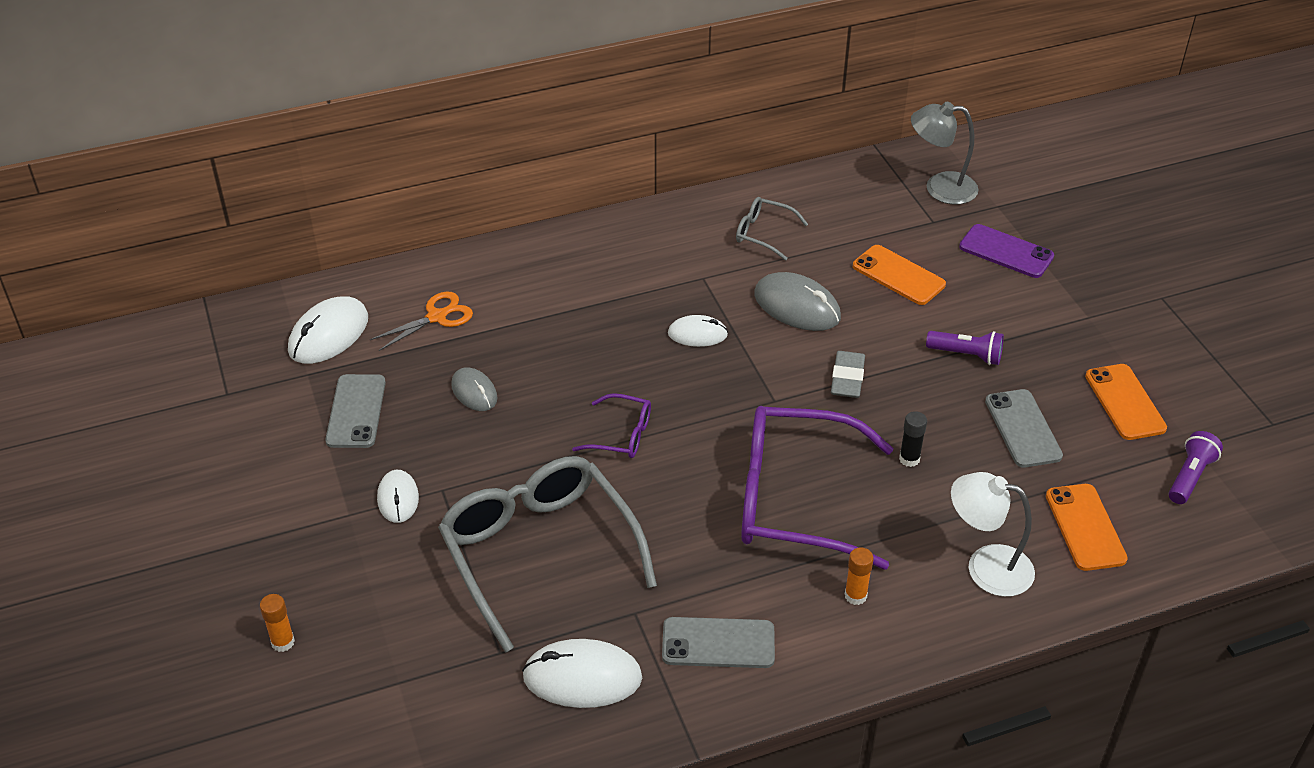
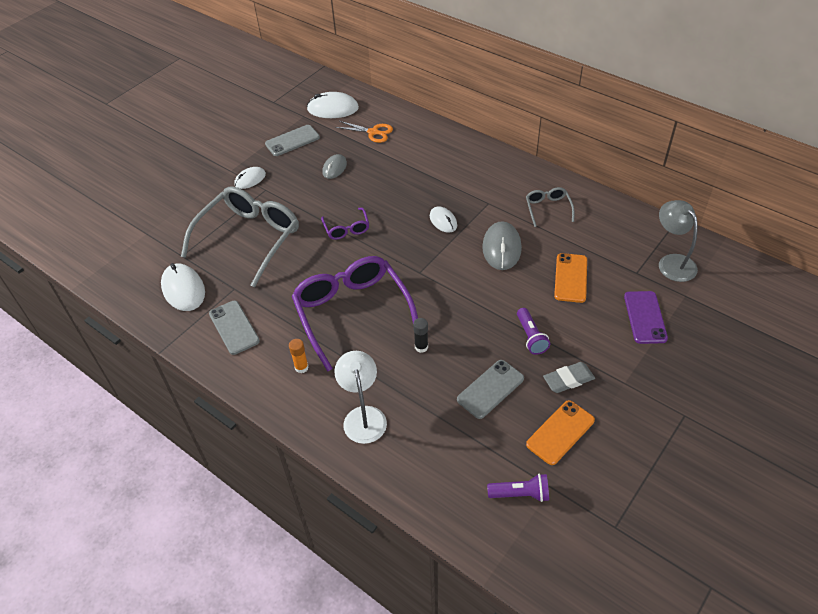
camera: 60 degrees right, 5 degrees up
orange glue stick [260,594,295,652] -> none
grey eraser [831,351,865,398] -> grey eraser moved to [543,362,595,393]
orange phone [1046,484,1128,571] -> none

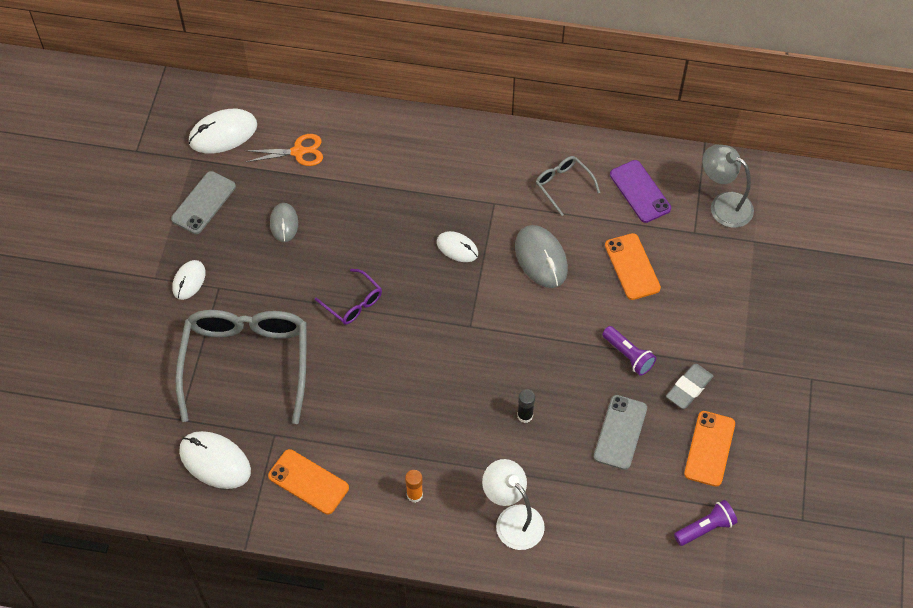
camera: 30 degrees left, 10 degrees up
grey phone [209,301,260,355] -> orange phone [268,449,349,514]
purple glasses [292,256,418,372] -> none
purple phone [624,291,668,344] -> purple phone moved to [610,160,671,223]

